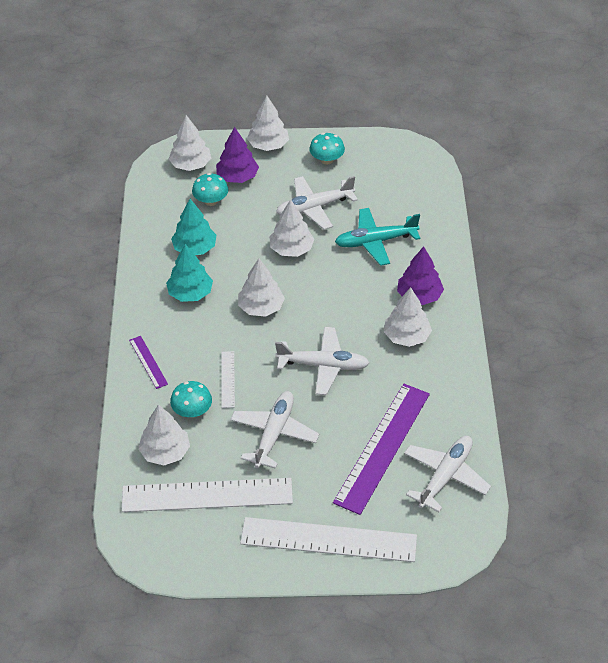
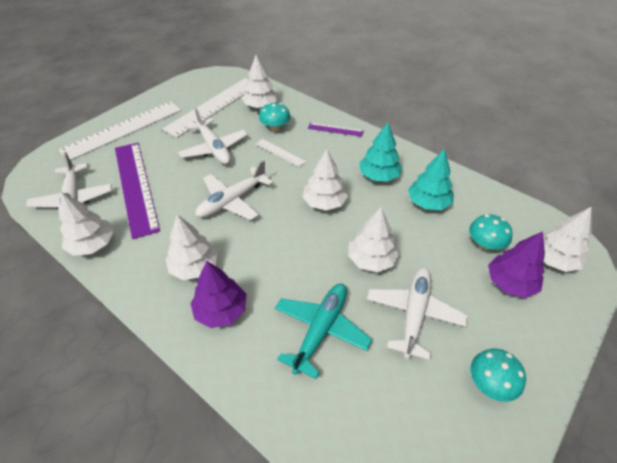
camera: 130 degrees right, 0 degrees up
white tree [247,95,289,151] -> white tree moved to [60,192,114,256]

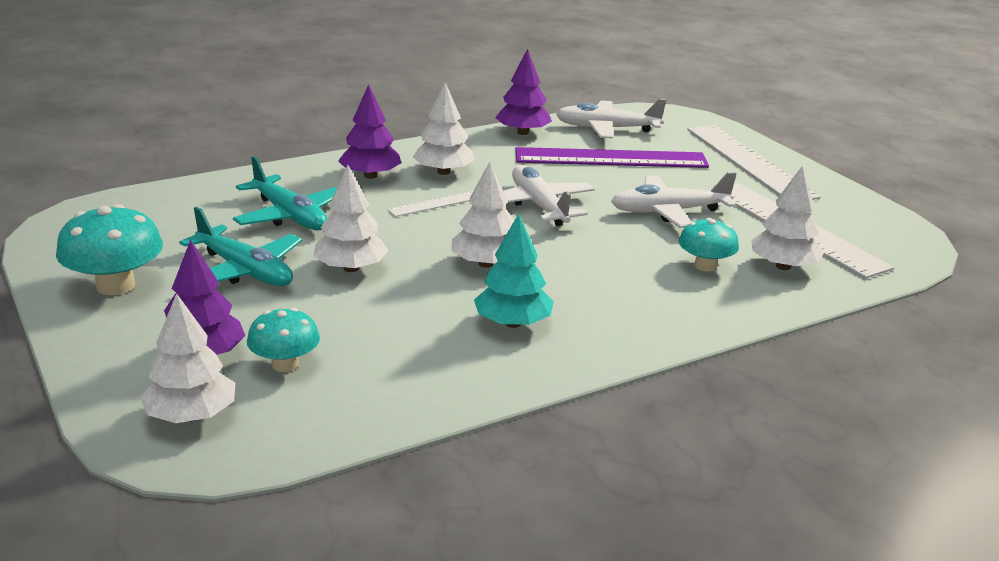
camera: 110 degrees right, 20 degrees down
white tree [60,192,114,256] -> purple tree [495,49,552,135]
white ruler [256,139,306,167] -> white ruler moved to [387,191,473,217]
purple ruler [308,123,364,137] -> none
white plane [367,267,468,360] -> turquoise plane [179,207,302,286]
turquoise tree [408,149,454,210] -> none
turquoise mushroom [470,349,526,402] -> turquoise mushroom [56,204,163,295], size x1.57

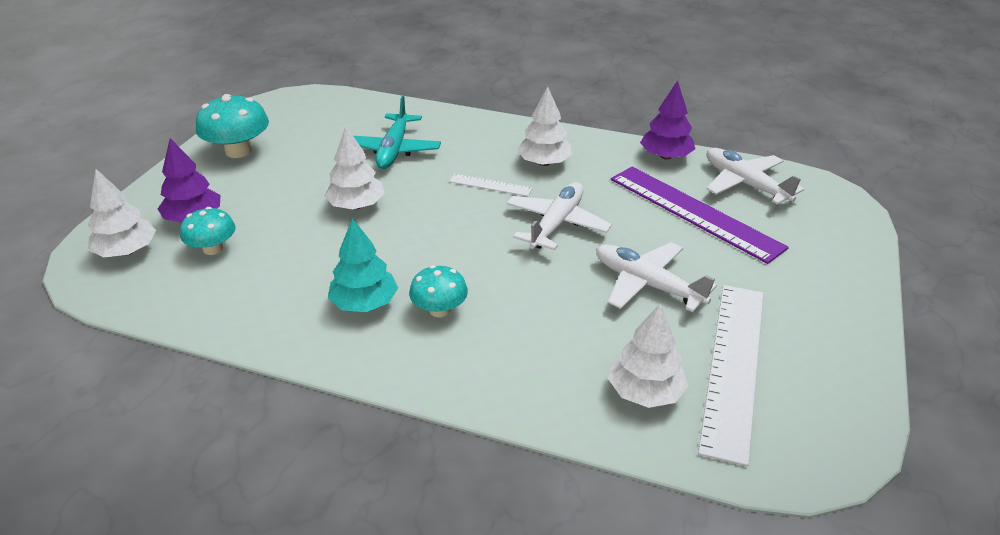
camera: 50 degrees right, 10 degrees up
turquoise plane [179,207,302,286] -> none
purple tree [338,84,401,179] -> none
white tree [451,162,514,268] -> none
turquoise mushroom [679,218,739,271] -> turquoise mushroom moved to [409,265,468,317]
white ruler [687,125,821,200] -> none

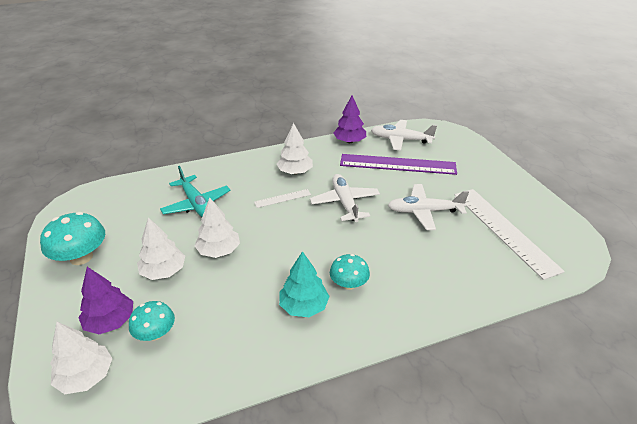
camera: 40 degrees left, 0 degrees up
white tree [608,303,688,408] -> white tree moved to [137,217,185,280]

